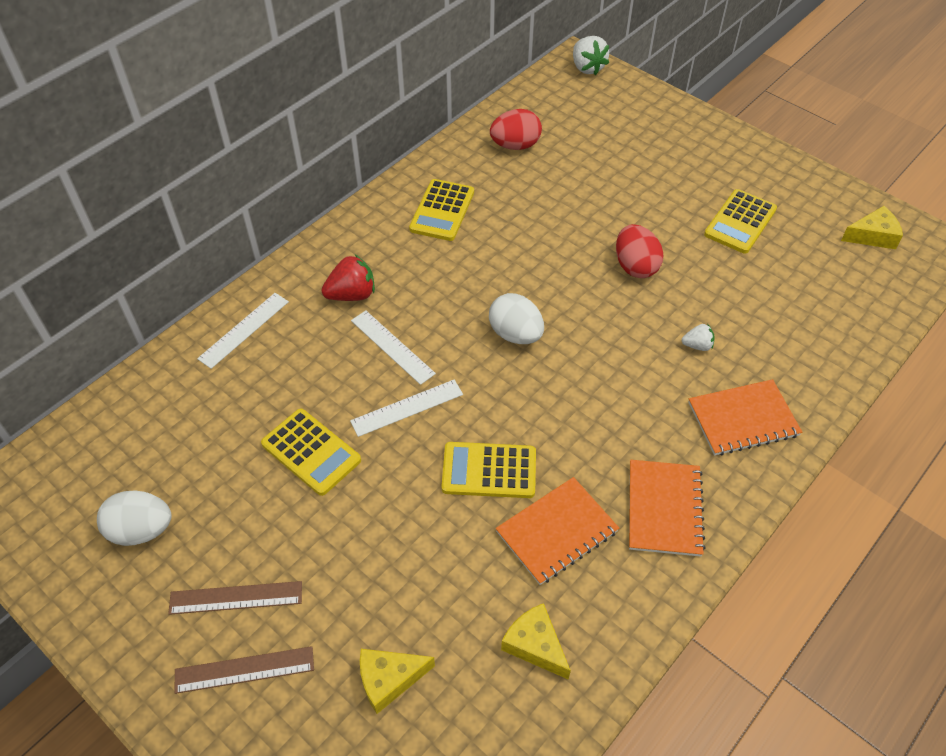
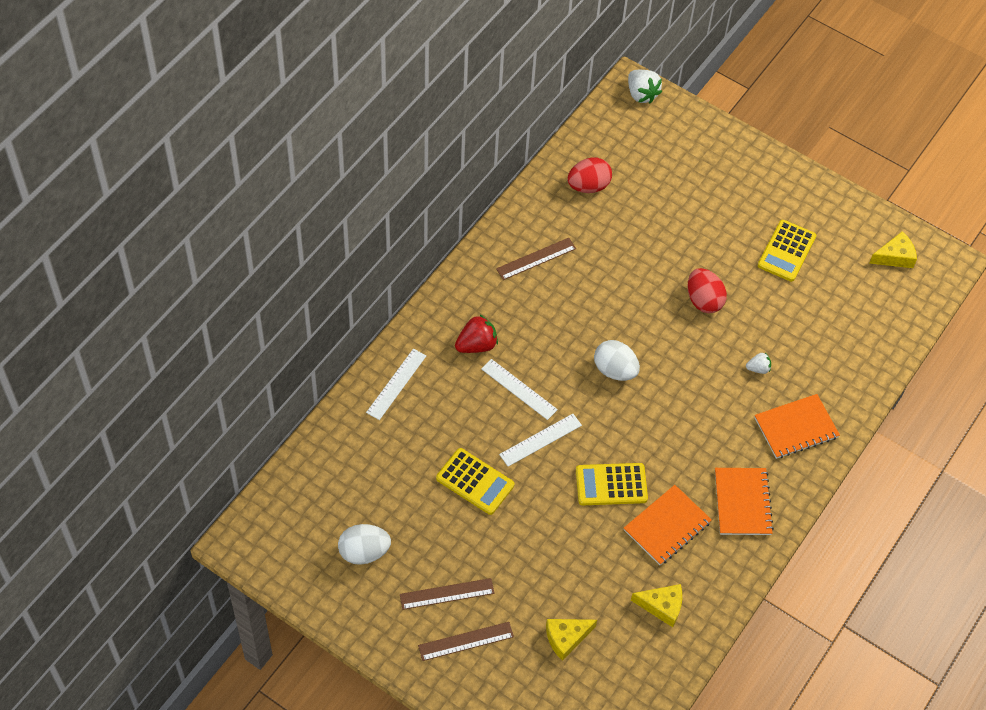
camera: 10 degrees left, 5 degrees up
yellow calculator [409,179,474,241] -> brown ruler [496,238,576,280]
yellow cheese [501,603,571,680] -> yellow cheese turned 150 degrees clockwise [631,584,682,627]

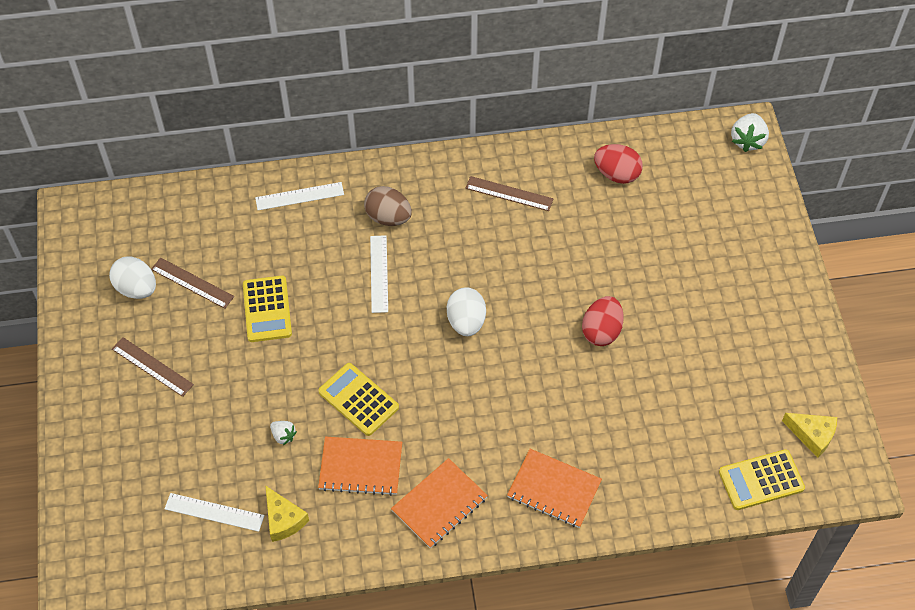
camera: 50 degrees right, 0 degrees up
brown ruler [418,622,514,661] -> brown ruler moved to [151,258,234,309]
red strawberry [455,314,498,353] -> brown egg [364,186,412,226]
white ruler [499,414,582,467] -> white ruler moved to [165,493,264,532]
yellow cheese [546,619,597,661] -> none
white strawberry [746,352,771,374] -> white strawberry moved to [270,421,297,445]
yellow calculator [758,220,816,282] -> yellow calculator moved to [719,449,805,510]

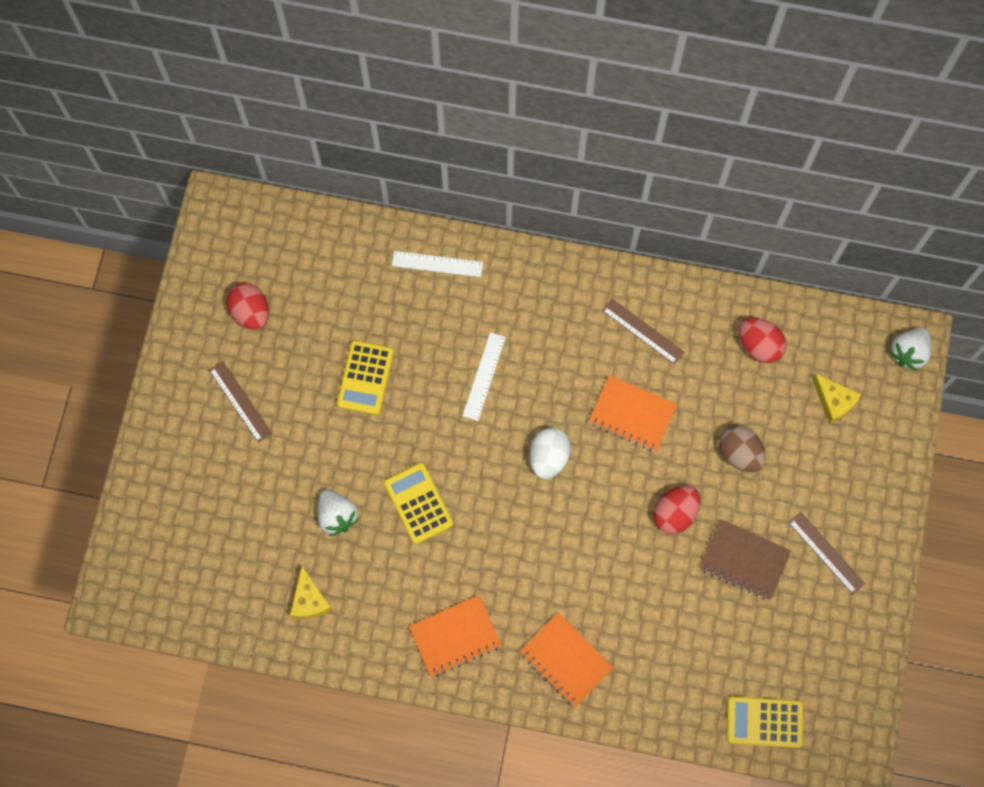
camera: 20 degrees right, 15 degrees up
white egg [109,256,156,299] -> red egg [227,283,269,330]
brown ruler [151,258,234,309] -> brown ruler moved to [788,512,865,594]
white ruler [165,493,264,532] -> none
white strawberry [270,421,297,445] -> white strawberry [318,490,359,536], size x1.74
orange notebook [318,436,402,496] -> orange notebook moved to [588,375,677,452]
brown egg [364,186,412,226] -> brown egg moved to [719,425,766,473]
yellow cheese [782,413,837,458] -> yellow cheese moved to [812,374,861,424]
none -> brown notebook [700,519,791,600]

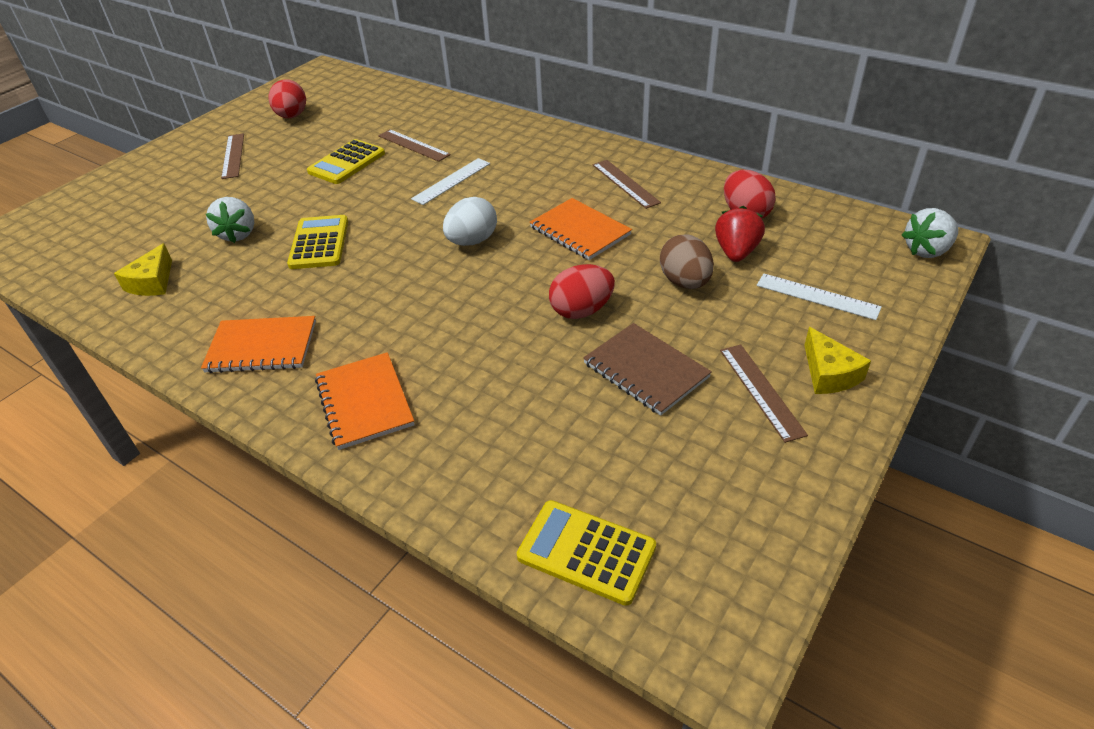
camera: 25 degrees right, 30 degrees down
white ruler [392,251,483,277] -> white ruler moved to [757,273,882,320]
yellow cheese [812,374,861,424] -> yellow cheese moved to [804,327,871,394]
none -> brown ruler [378,129,451,162]
none -> red strawberry [715,206,765,262]

